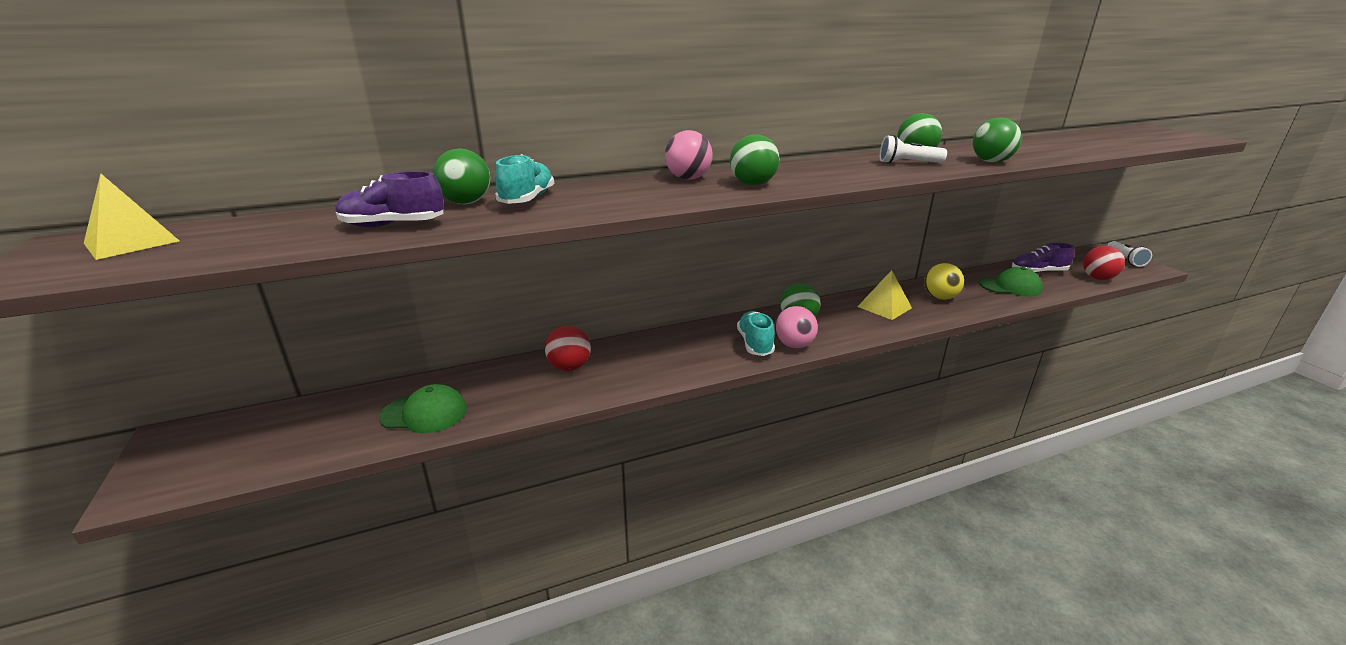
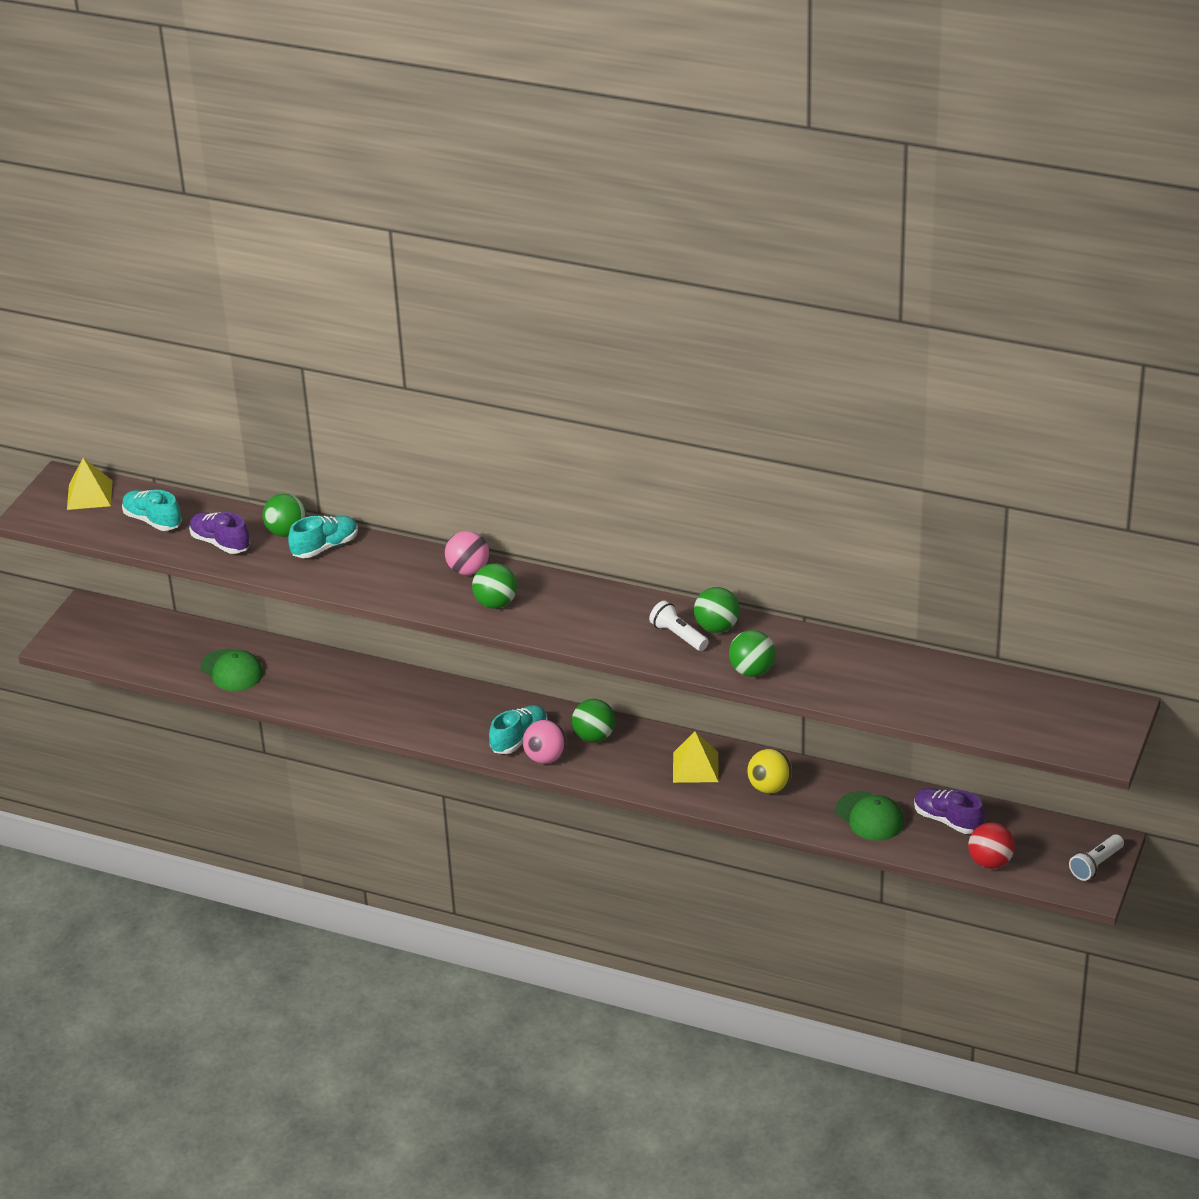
camera: 45 degrees right, 10 degrees up
red ball [545,326,591,371] -> none
none -> turquoise shoe [122,490,182,531]

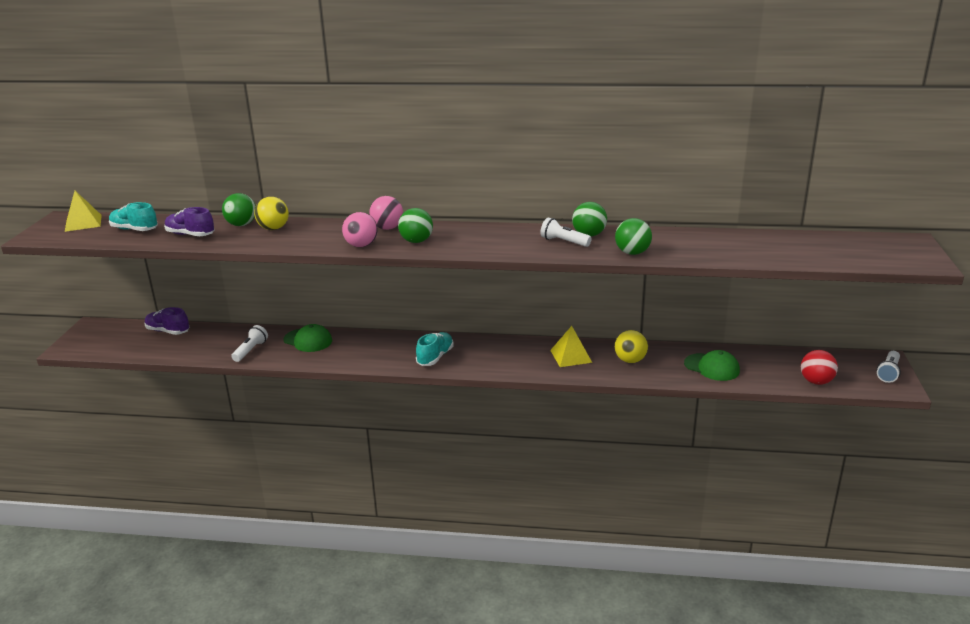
camera: 15 degrees left, 10 degrees down
green cap [200,648,263,691] -> green cap moved to [283,324,332,352]
turquoise shoe [288,516,358,558] -> yellow ball [254,197,289,230]
pink ball [523,720,567,764] -> pink ball moved to [342,212,378,247]
green ball [572,699,615,742] -> none
purple shoe [914,788,985,834] -> purple shoe moved to [144,307,190,335]
none -> white flashlight [231,325,268,362]

